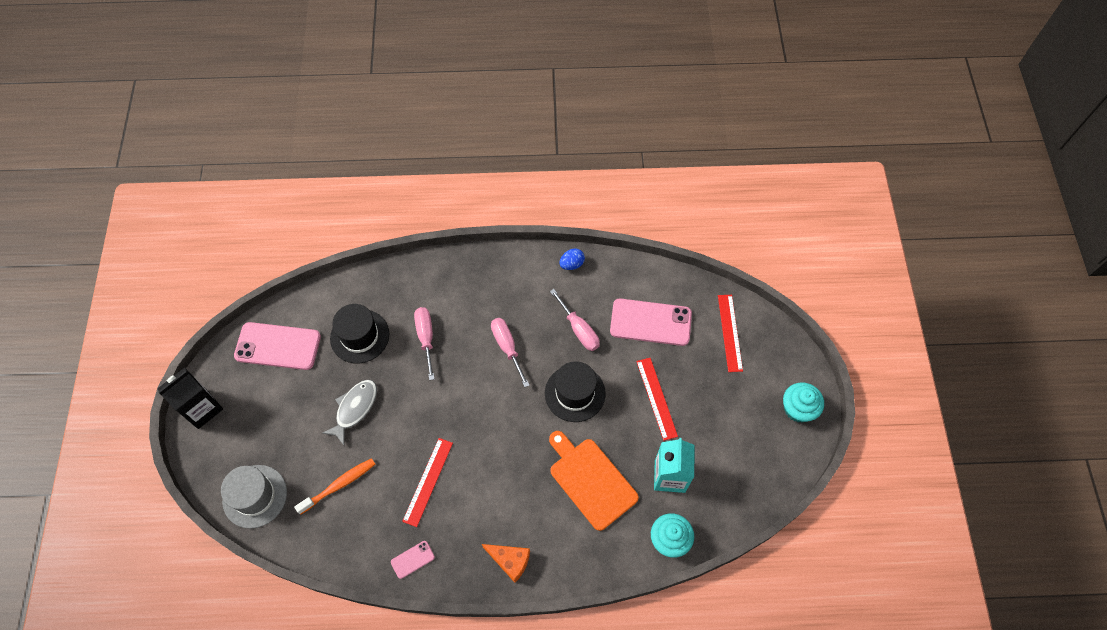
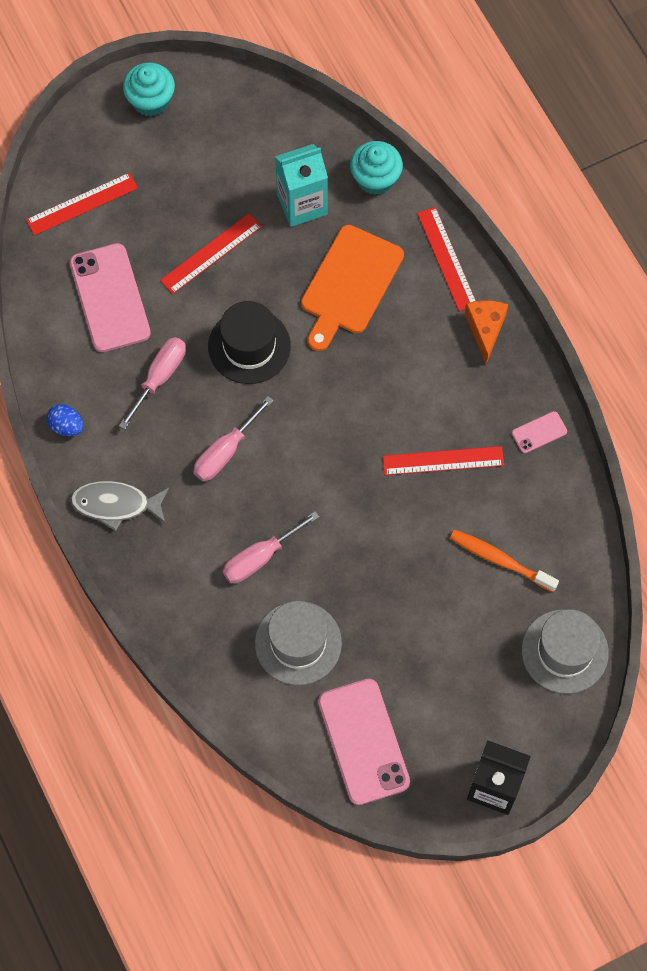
camera: 115 degrees left, 5 degrees up
grey fish [322,380,377,445] -> grey fish moved to [70,481,169,531]
black hat [330,304,389,363] -> grey hat [255,601,342,685]
pink phone [391,541,435,579] -> pink phone turned 60 degrees counterclockwise [512,411,567,453]
none -> red ruler [417,207,476,311]

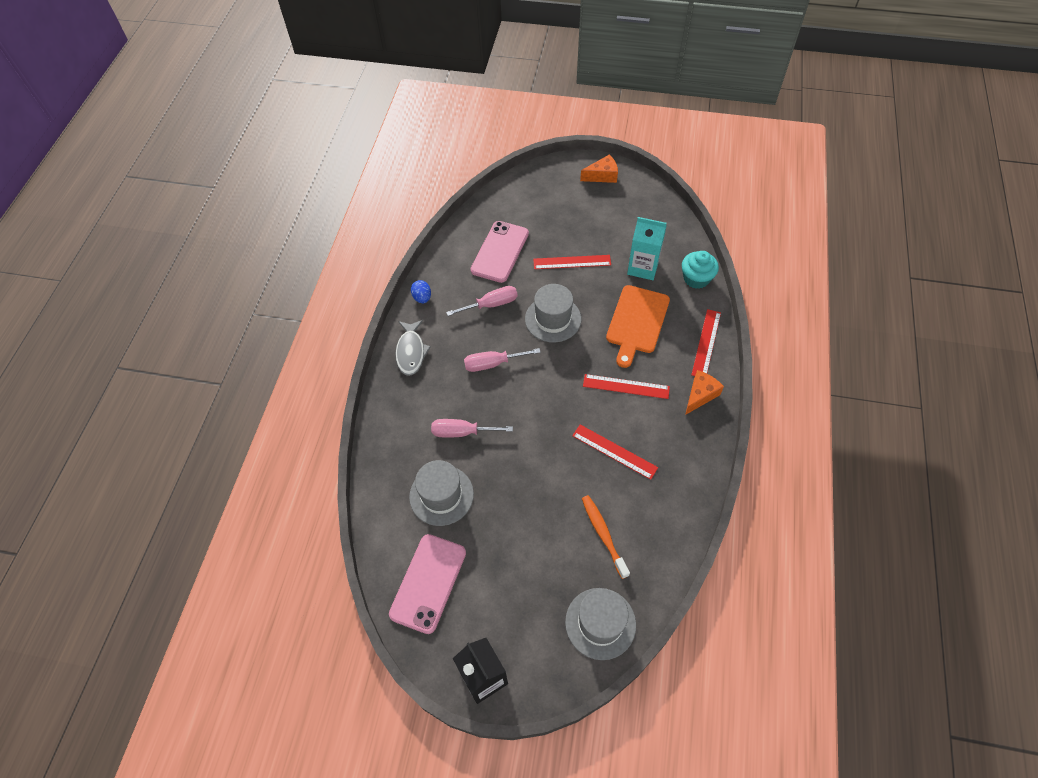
camera: 40 degrees right, 10 degrees down
red ruler [26,173,138,236] -> red ruler moved to [583,374,670,399]
grey fish [70,481,169,531] -> grey fish turned 135 degrees counterclockwise [395,320,431,376]
turquoise cupcake [123,62,175,116] -> orange cheese [580,154,618,183]
black hat [208,301,291,384] -> grey hat [525,284,581,343]
orange cutting board [301,225,404,351] -> orange cutting board turned 45 degrees counterclockwise [606,285,670,368]
pink phone [512,411,567,453] -> none

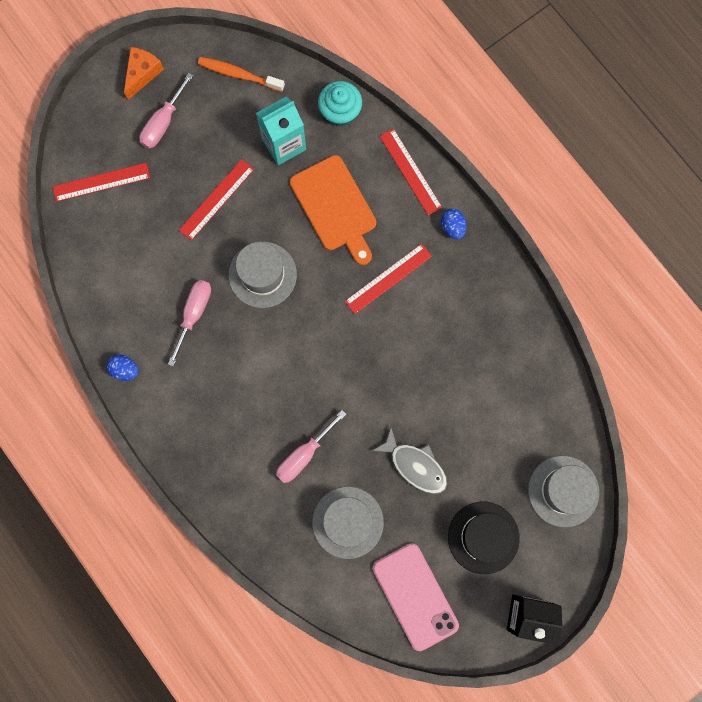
camera: 50 degrees left, 20 degrees up
grey fish [395,320,431,376] -> grey fish moved to [372,428,447,494]
pink screwdriver [464,348,541,372] -> pink screwdriver moved to [139,73,193,149]
pink phone [471,221,529,283] -> none
red ruler [572,425,658,480] -> red ruler moved to [53,163,150,202]
orange toothbrush [582,495,630,579] -> orange toothbrush moved to [198,57,285,92]
orange cheese [685,370,724,415] -> blue egg [441,208,466,239]
none -> black hat [448,502,520,574]

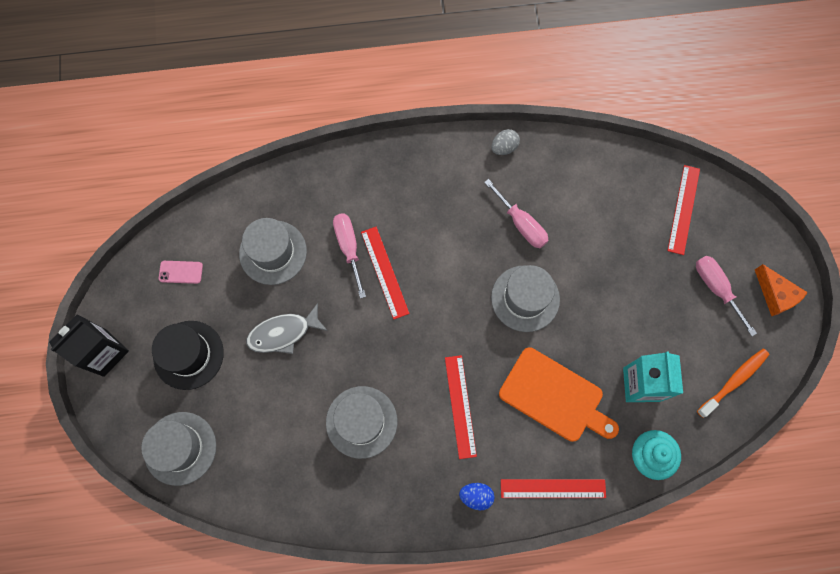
camera: 120 degrees right, 5 degrees down
blue egg [106,354,139,381] -> grey egg [491,129,520,155]
red ruler [179,159,254,241] -> red ruler moved to [361,227,410,319]
orange cutting board [290,155,376,265] -> orange cutting board turned 150 degrees counterclockwise [499,347,619,442]
pink phone [373,543,459,651] -> pink phone [159,261,203,284], size x0.46
none -> grey hat [326,386,397,459]

